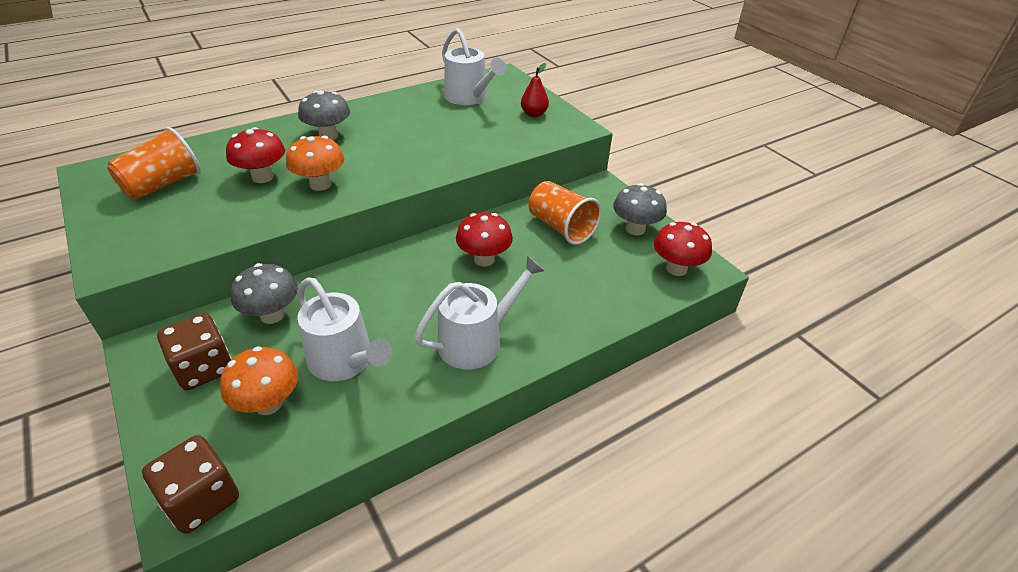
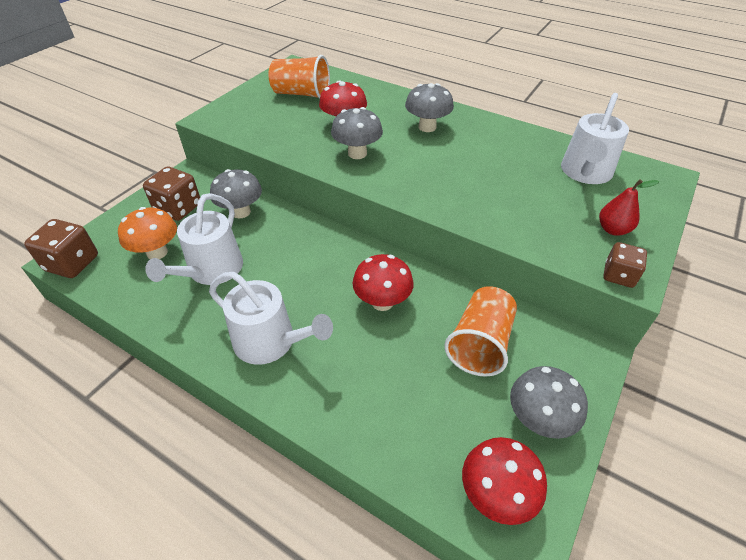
camera: 65 degrees right, 5 degrees up
orange mushroom [286,136,344,191] -> grey mushroom [331,107,383,159]
none -> brown dice [603,242,647,288]

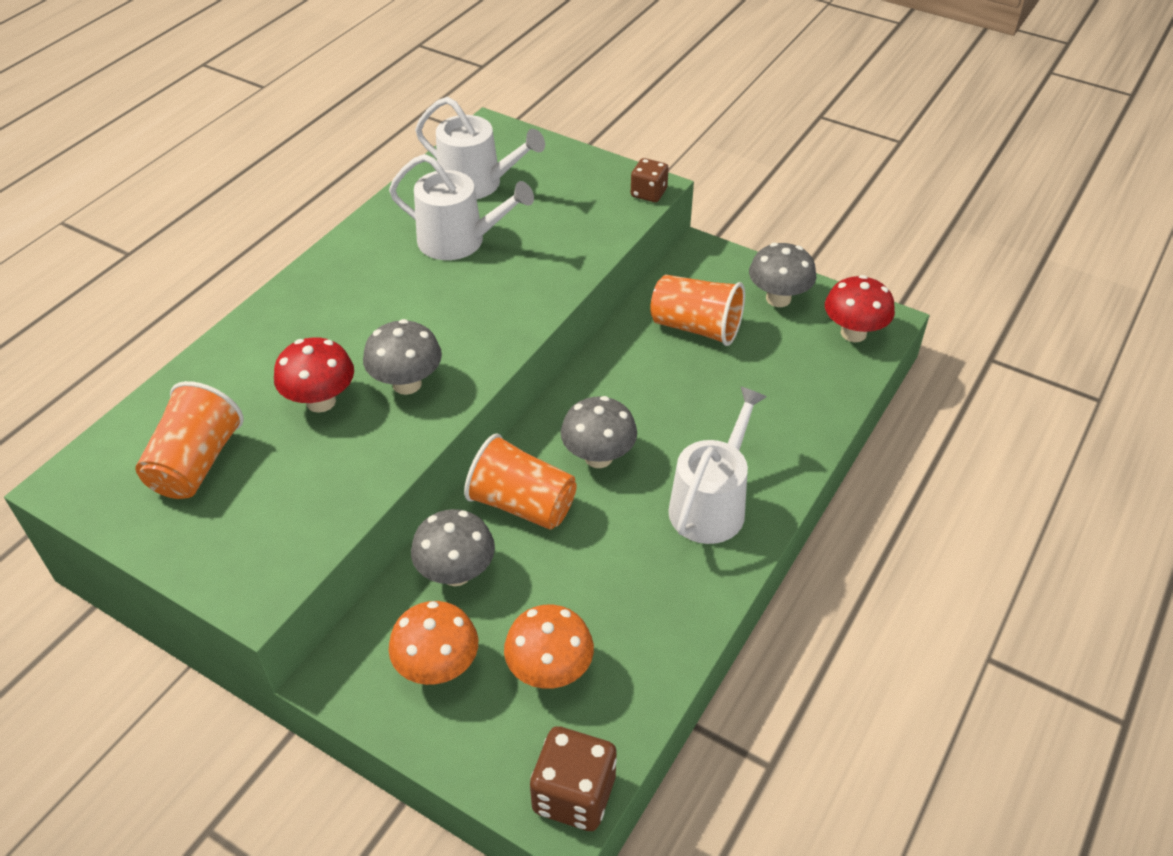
camera: 90 degrees left, 0 degrees up
brown dice [143,167,200,221] -> orange mushroom [388,601,478,685]
white watering can [145,193,243,285] -> white watering can moved to [389,154,534,260]
red mushroom [352,254,414,311] -> none
grey mushroom [405,83,454,132] -> grey mushroom moved to [561,396,637,468]
red pear [599,179,660,236] -> none
none -> orange cup [464,434,577,530]

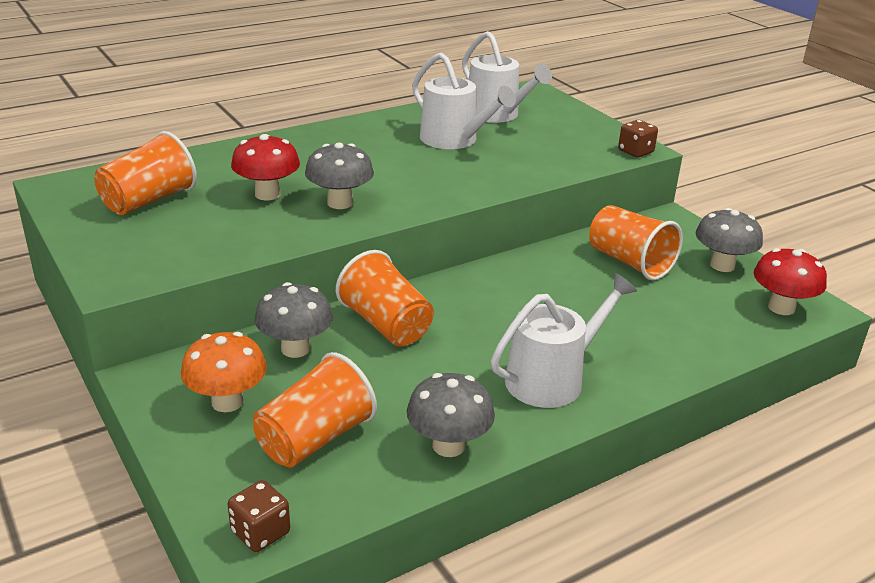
camera: 25 degrees right, 15 degrees down
orange mushroom [504,605,594,689] -> orange cup [253,352,377,468]
brown dice [530,726,617,831] -> brown dice [228,480,290,552], size x0.64
grey mushroom [561,396,637,468] -> grey mushroom moved to [407,373,495,457]

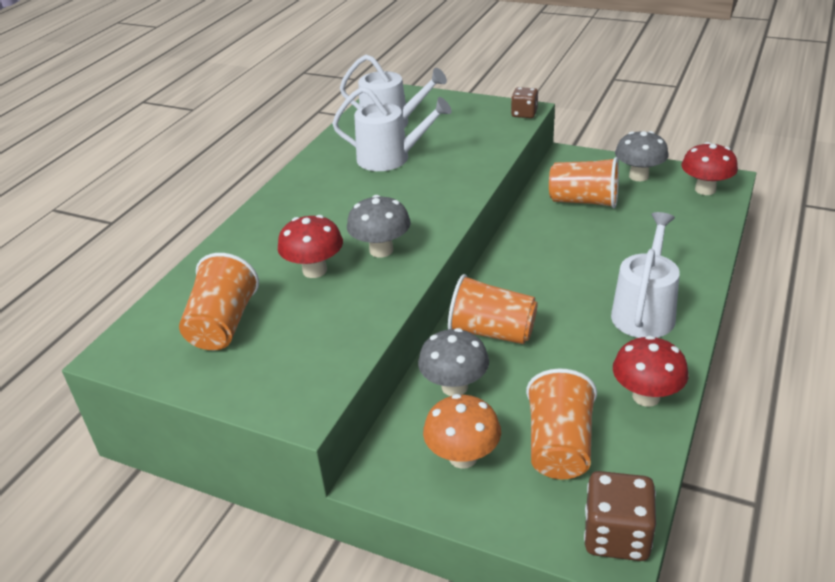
camera: 30 degrees left, 5 degrees up
brown dice [228,480,290,552] -> brown dice [584,471,656,561], size x1.56
grey mushroom [407,373,495,457] -> red mushroom [613,336,689,407]

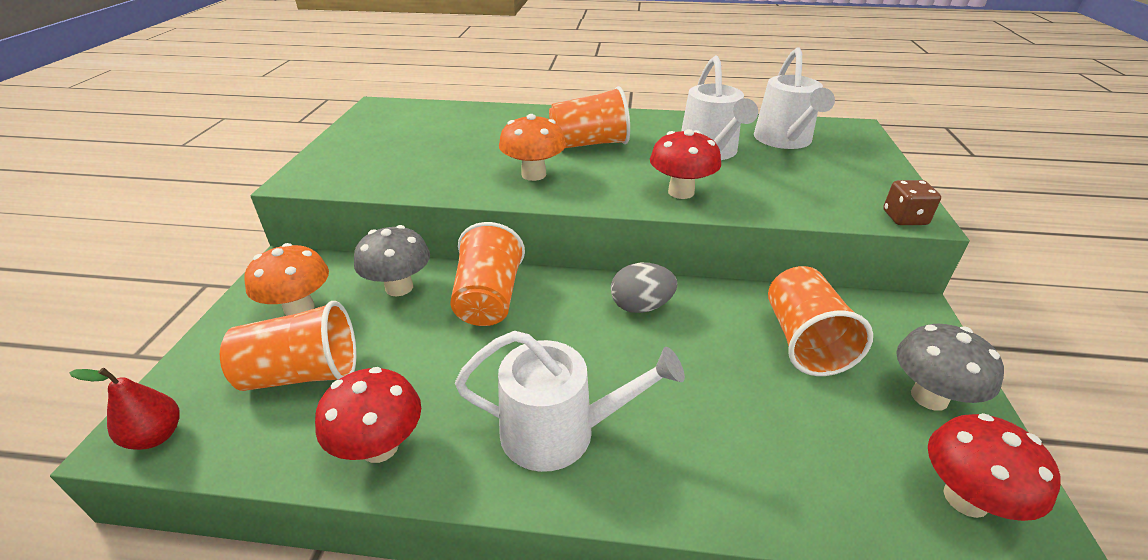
camera: 70 degrees right, 0 degrees up
orange cup [179,253,259,350] -> orange cup moved to [549,86,630,148]
red mushroom [278,215,343,278] -> red mushroom moved to [650,129,721,199]
grey mushroom [347,195,411,258] -> orange mushroom [499,114,566,181]
brown dice [584,471,656,561] -> red pear [69,367,180,450]
none -> grey egg [611,263,677,313]

